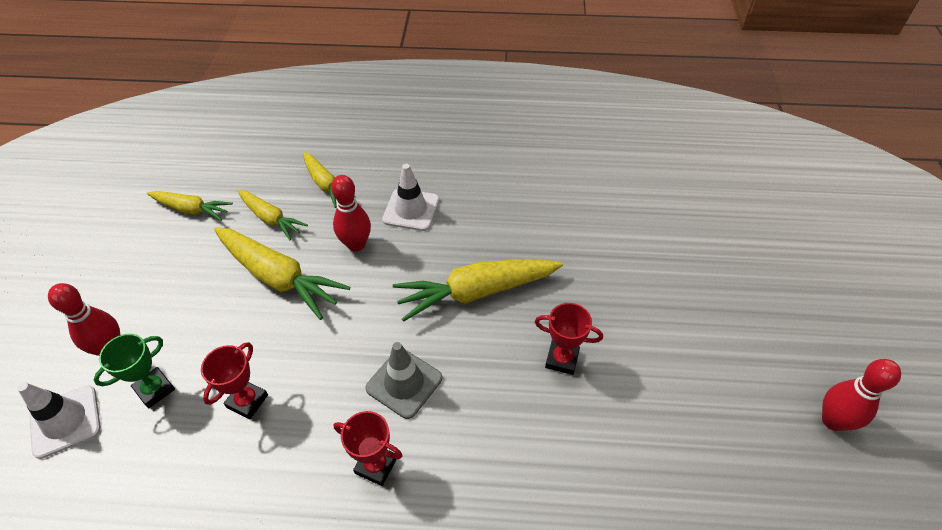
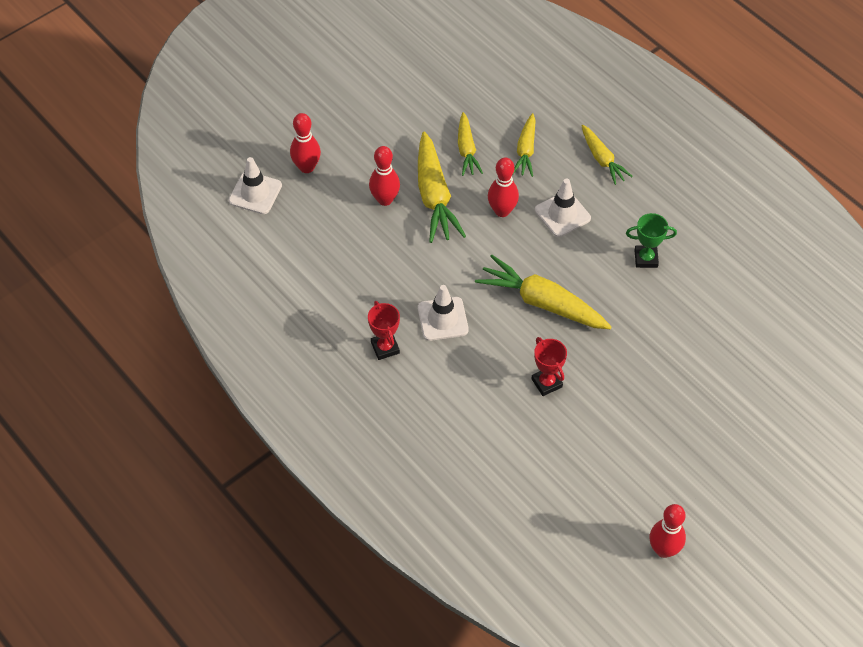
camera: 45 degrees right, 5 degrees up
green trophy [94,334,175,408] -> green trophy moved to [626,213,677,268]
yellow carrot [147,191,233,220] -> yellow carrot moved to [582,125,633,185]
red trophy [201,342,268,419] -> none
grey traffic cone [365,342,442,419] -> white traffic cone [418,285,469,341]
none -> red bowling pin [369,146,400,206]

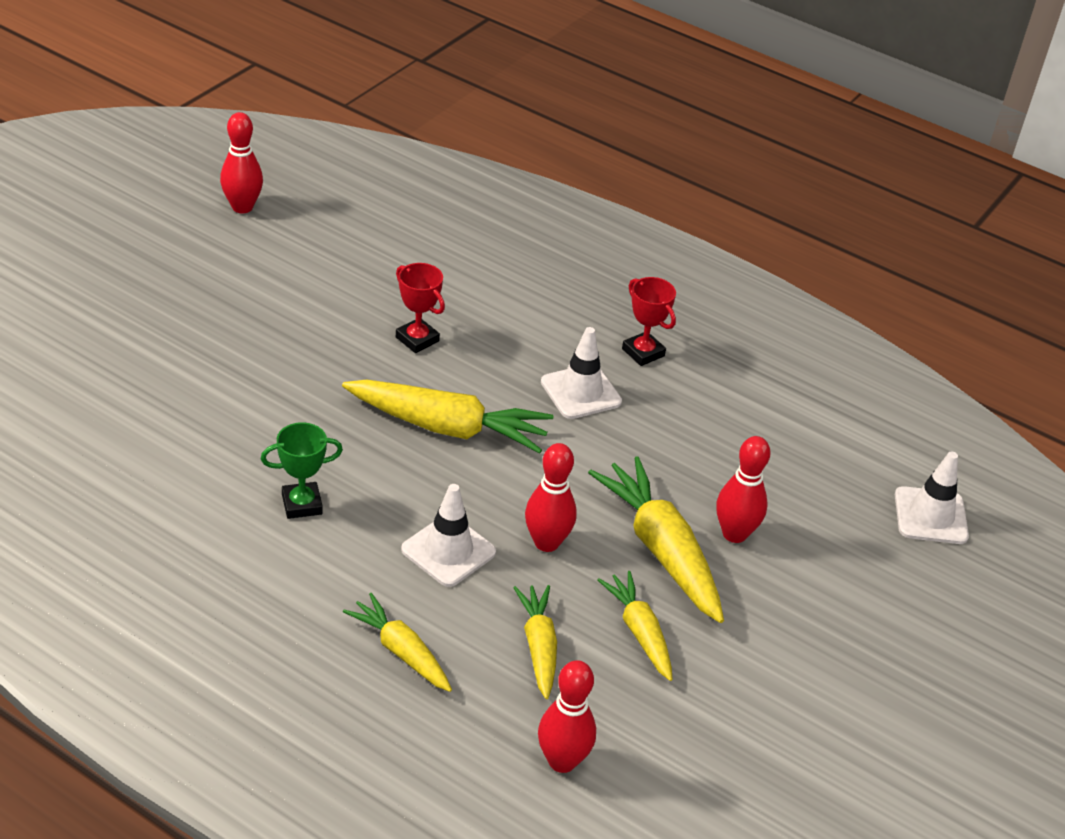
camera: 160 degrees right, 15 degrees down
red bowling pin [290,113,321,173] -> red bowling pin moved to [538,660,596,773]

